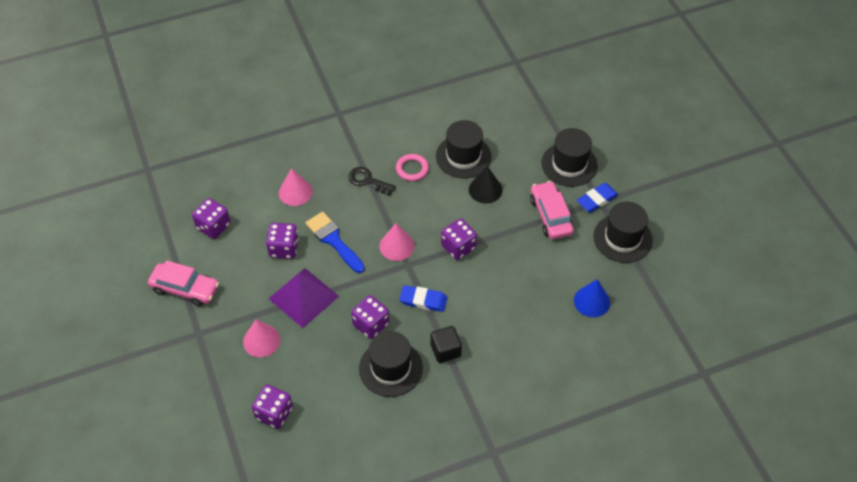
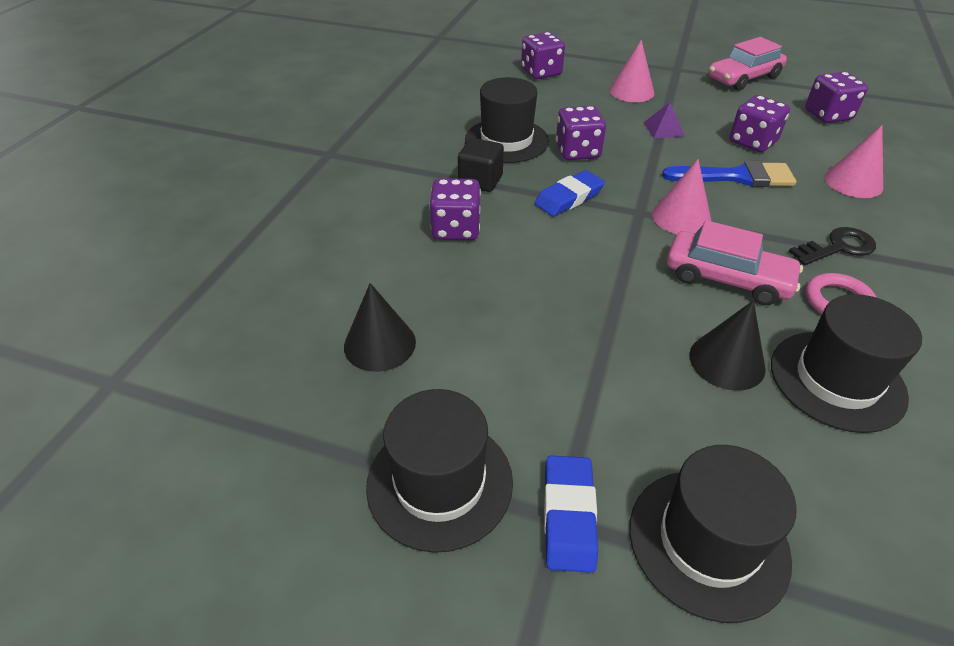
camera: 130 degrees right, 10 degrees down
purple pyramid [269,268,339,328] -> purple pyramid [644,102,684,138], size x0.47
purple dice [441,218,477,260] -> purple dice moved to [429,178,481,240]
pink car [530,181,574,239] -> pink car moved to [667,220,803,305]
blue cone [574,279,610,317] -> black cone [344,283,416,372]

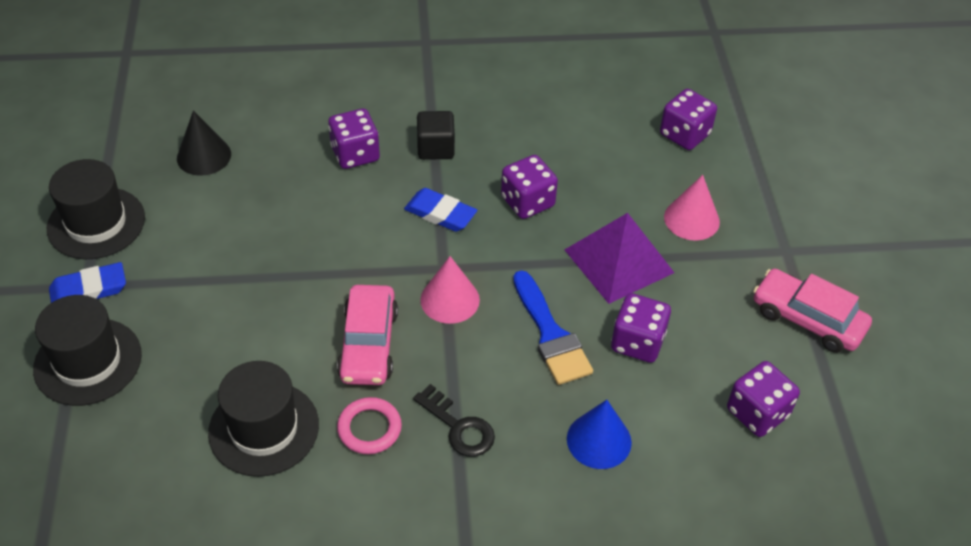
camera: 65 degrees right, 5 degrees up
black hat [465,77,549,163] -> none
purple pyramid [644,102,684,138] -> purple pyramid [565,213,674,304], size x2.11
black cone [689,300,766,391] -> none
pink cone [825,125,883,198] -> blue cone [567,400,632,469]

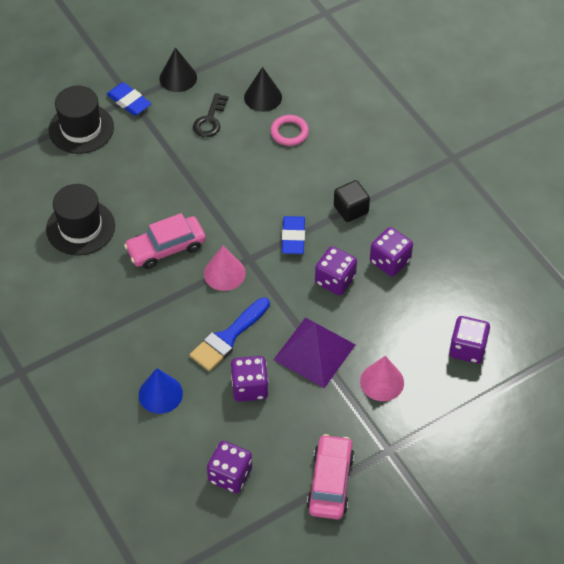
camera: 65 degrees right, 5 degrees up
black hat [47,159,145,259] -> black cone [160,47,197,92]
purple dice [328,109,380,169] -> purple dice moved to [370,227,413,276]
pink ring [337,397,402,454] -> pink ring moved to [271,115,309,146]
black key [413,384,495,457] -> black key moved to [193,93,228,137]

